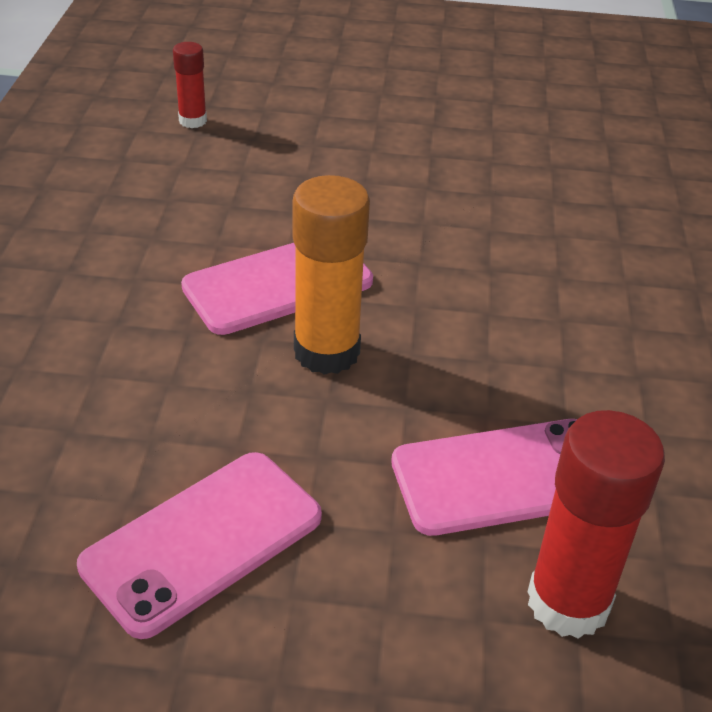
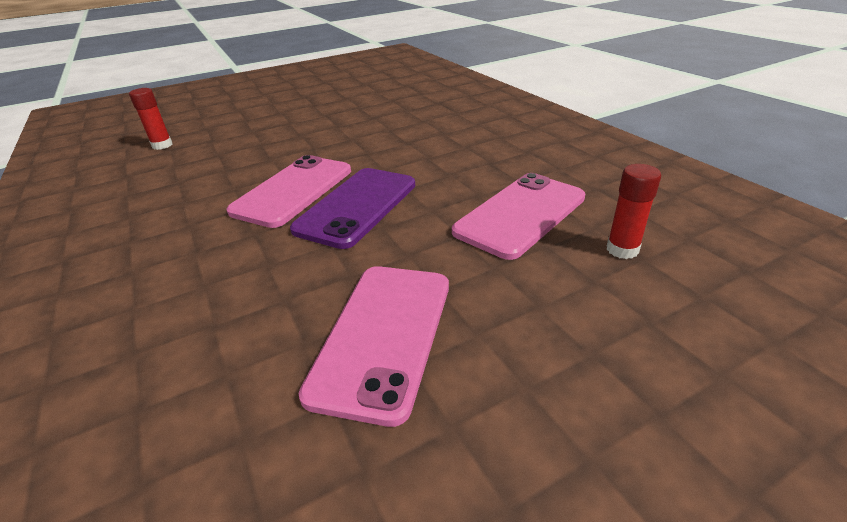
camera: 30 degrees left, 5 degrees down
orange glue stick [293,175,370,375] -> purple phone [290,168,415,249]
red glue stick [527,410,665,639] -> red glue stick [607,164,661,259], size x0.55

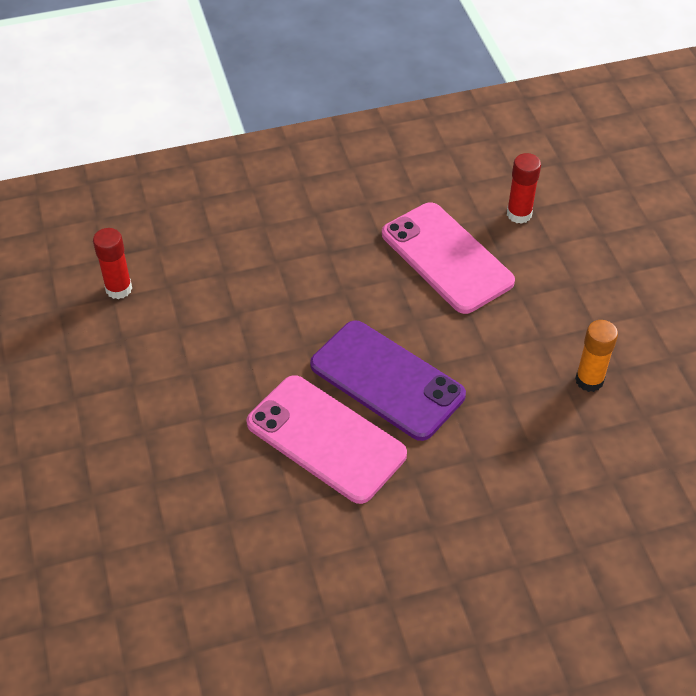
camera: 80 degrees left, 15 degrees up
red glue stick [129,88,172,150] -> red glue stick moved to [93,228,132,299]
pink phone [298,266,449,427] -> orange glue stick [575,320,618,392]

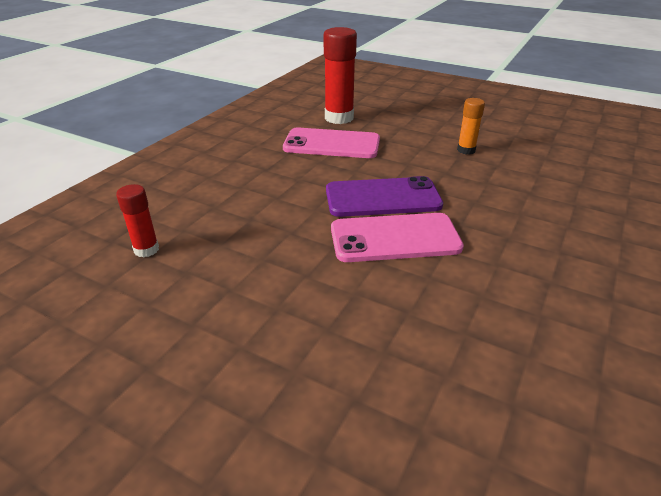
camera: 45 degrees left, 15 degrees down
red glue stick [507,153,541,224] -> red glue stick [324,27,357,124], size x1.83

